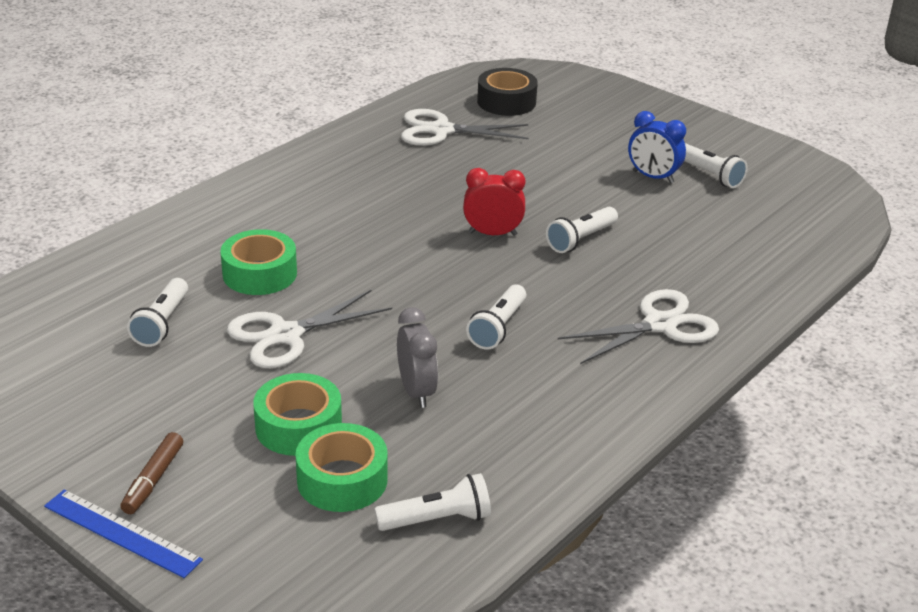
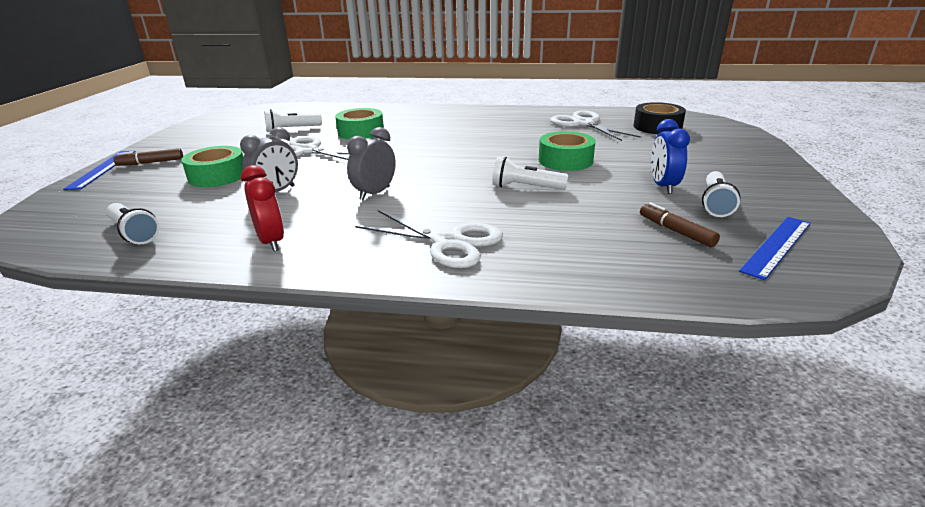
camera: 60 degrees right, 5 degrees down
green tape [296,423,388,512] -> green tape moved to [539,131,595,171]
red clock [463,168,525,236] -> red clock moved to [241,165,284,252]
white flashlight [466,284,526,350] -> grey clock [347,127,396,200]
none -> brown marker [640,202,720,247]
none -> blue ruler [739,217,811,280]

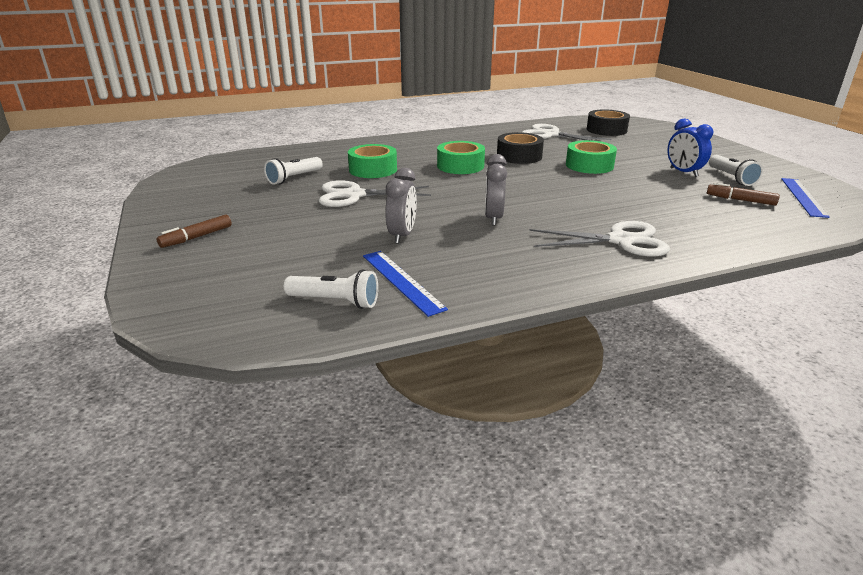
camera: 30 degrees left, 0 degrees up
blue ruler [63,151,136,190] -> blue ruler moved to [363,251,448,317]
green tape [181,146,243,187] -> green tape moved to [437,141,485,174]
red clock [241,165,284,252] -> none
white flashlight [493,157,568,190] -> none
none -> black tape [497,132,544,164]

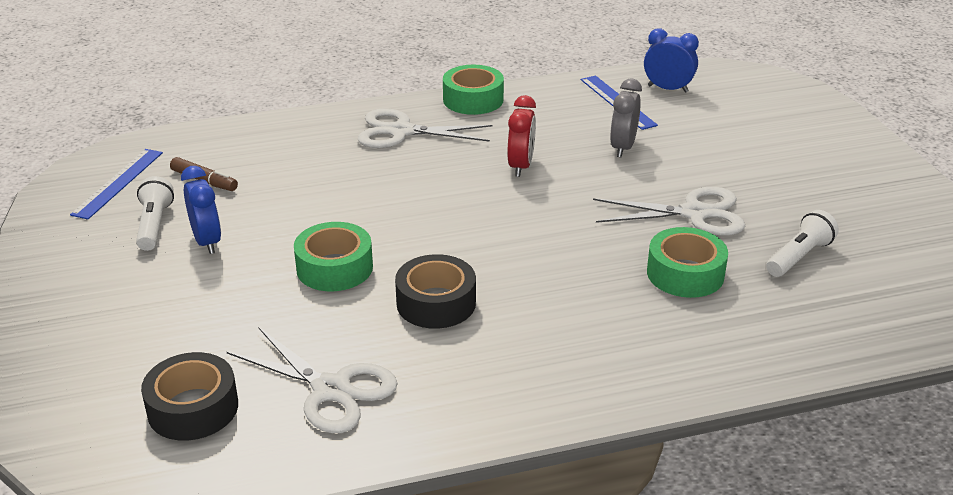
camera: 175 degrees left, 5 degrees up
brown marker [157,215,232,248] -> none
white flashlight [284,269,378,309] -> blue clock [644,28,699,93]
green tape [437,141,485,174] -> green tape moved to [443,65,504,115]
grey clock [485,154,507,226] -> red clock [508,95,536,177]

